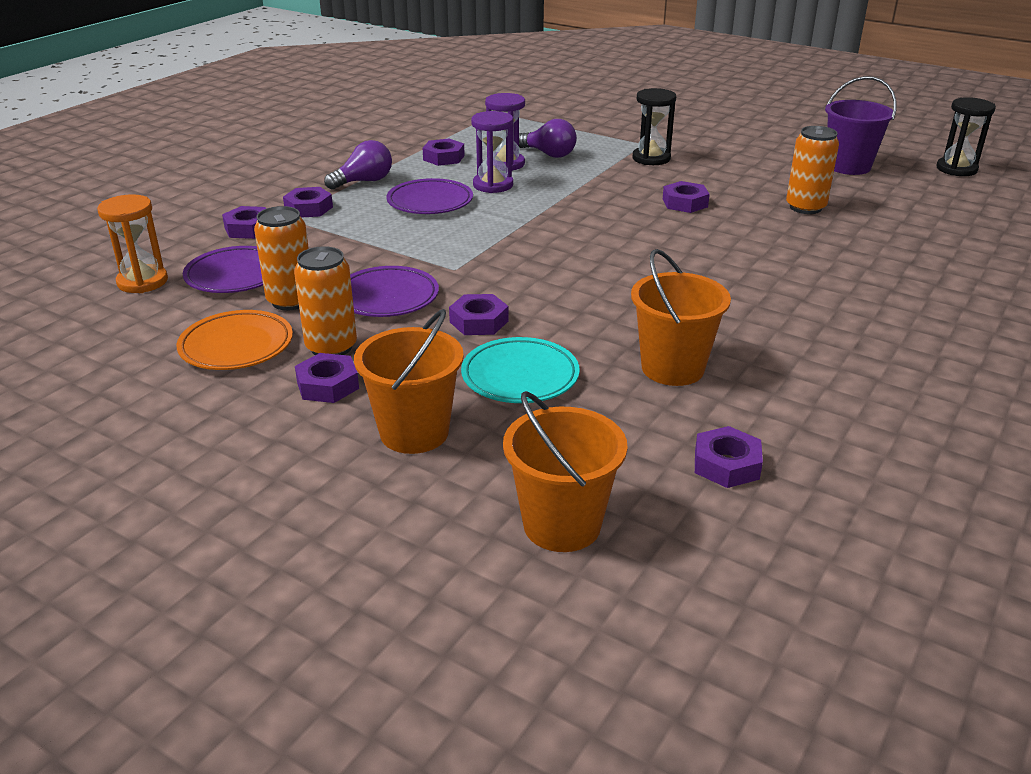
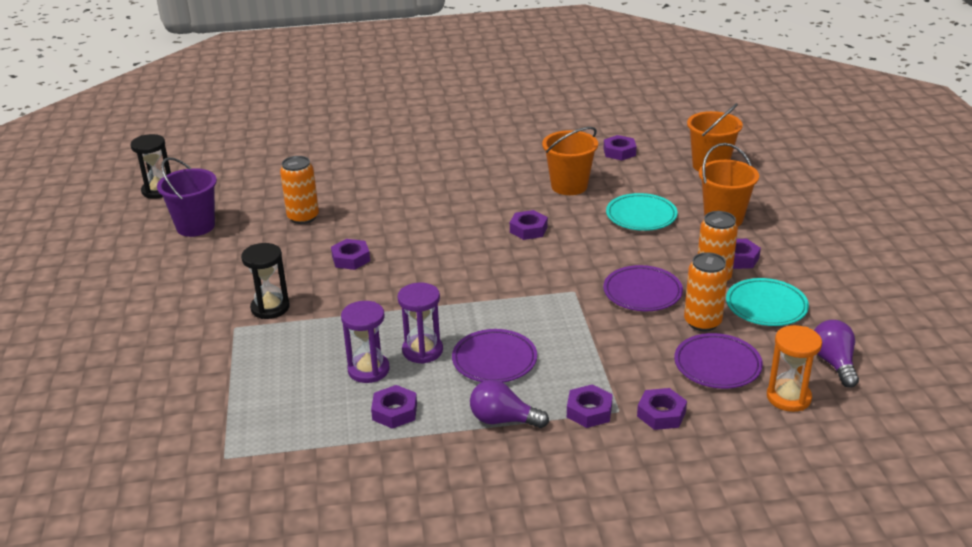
camera: 130 degrees left, 0 degrees up
orange plate [177,310,293,370] -> turquoise plate [726,278,809,326]
purple nut [449,294,508,335] -> purple nut moved to [510,210,548,240]
purple light bulb [519,119,577,158] -> purple light bulb moved to [814,320,859,388]

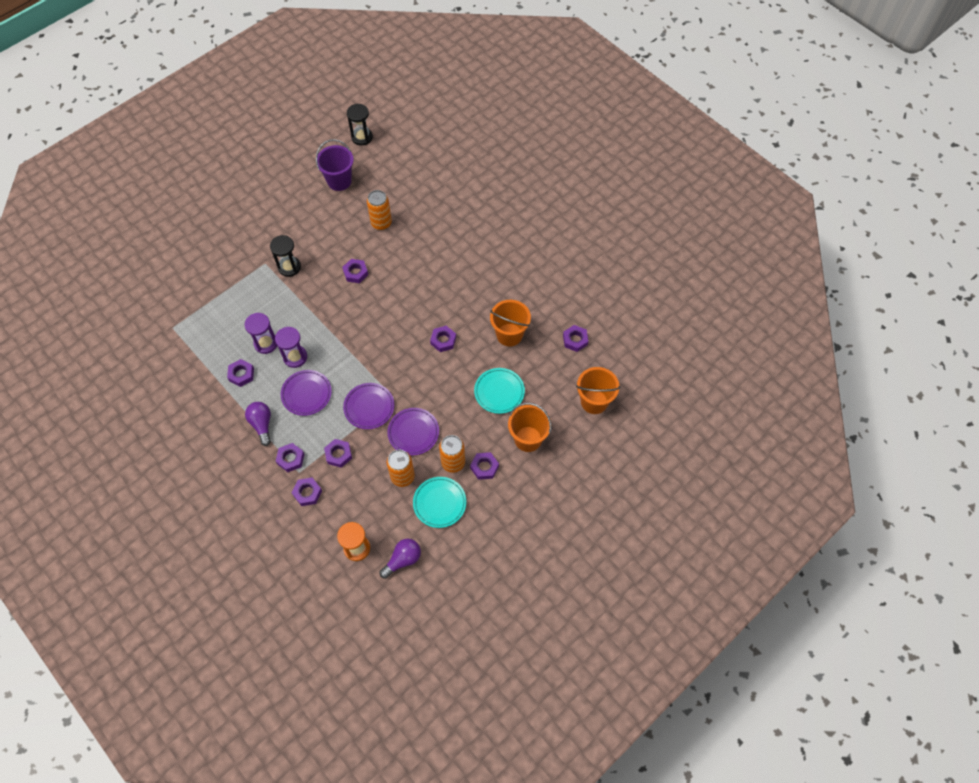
camera: 55 degrees right, 30 degrees up
purple plate [674,333,763,389] -> purple plate moved to [343,383,394,429]
none -> purple nut [324,439,352,468]

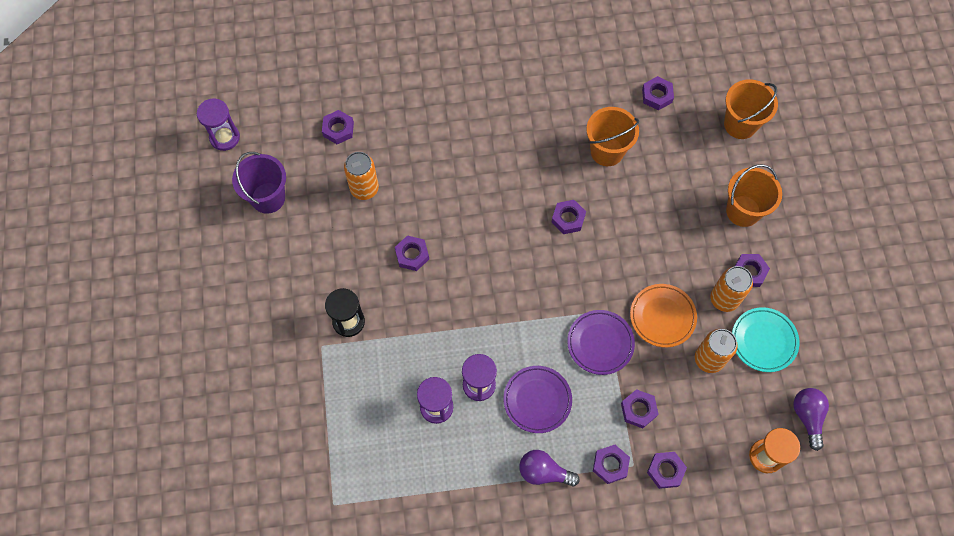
camera: 55 degrees left, 5 degrees up
purple nut [227,359,254,387] -> purple nut moved to [322,110,354,144]
black hourglass [347,104,373,145] -> purple hourglass [197,98,240,151]
purple plate [387,408,439,456] -> orange plate [630,284,697,348]
turquoise plate [474,368,525,414] -> none

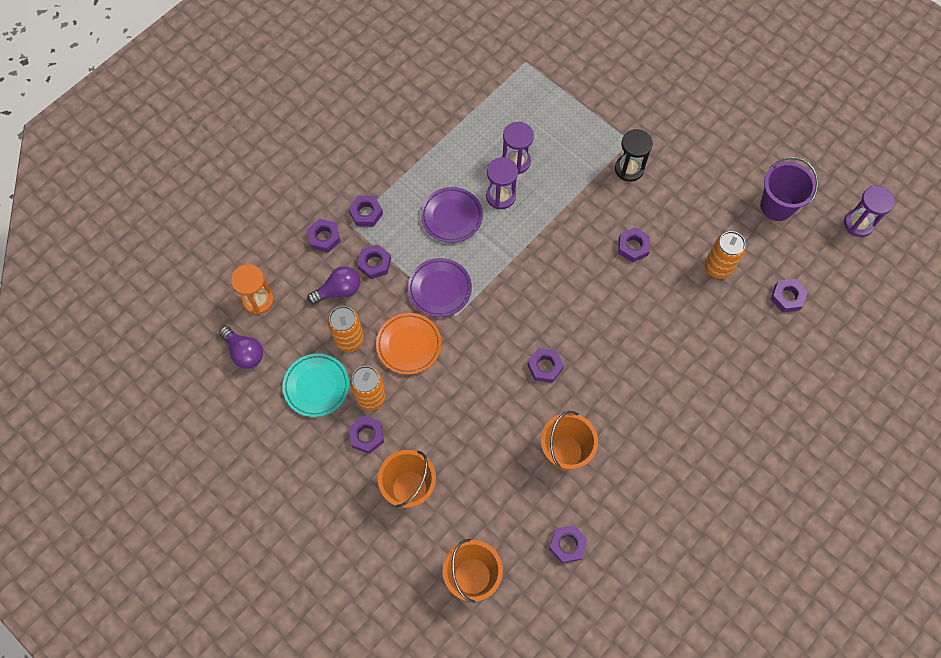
camera: 140 degrees right, 0 degrees up
purple light bulb [519,450,580,486] -> purple light bulb moved to [307,266,360,305]

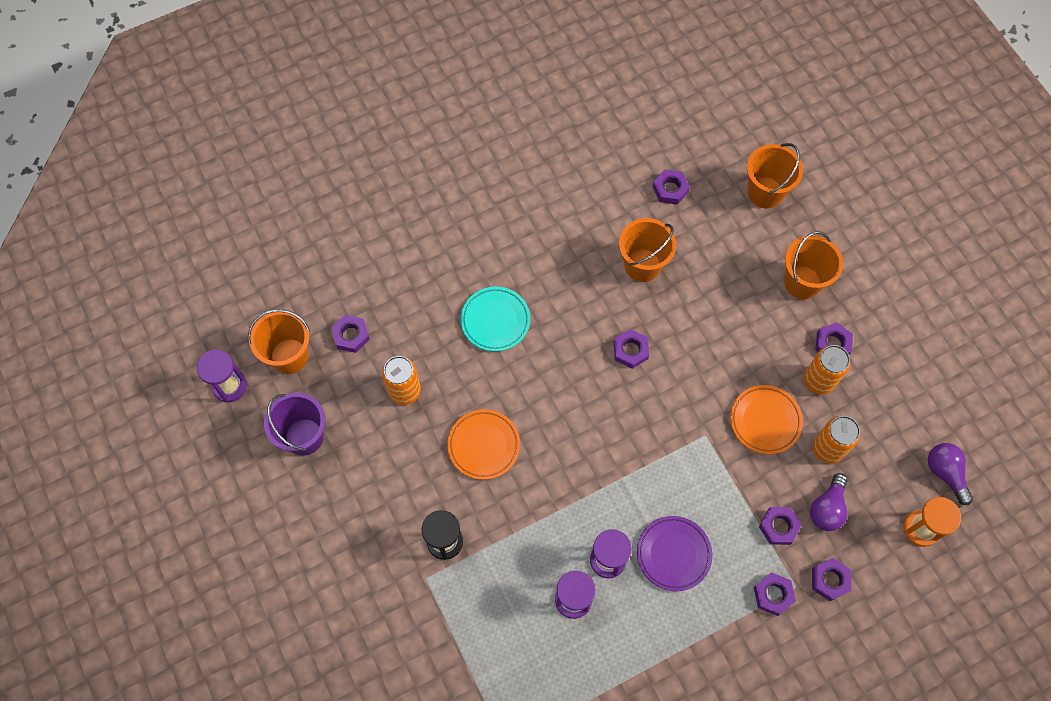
camera: 160 degrees left, 0 degrees up
turquoise plate [283,353,349,417] -> turquoise plate moved to [461,287,530,352]
purple light bulb [307,266,360,305] -> purple light bulb turned 60 degrees counterclockwise [810,473,848,531]
purple plate [408,258,472,317] -> none
purple nut [618,227,650,262] -> orange plate [448,409,520,480]
none -> orange bucket [248,309,310,374]

